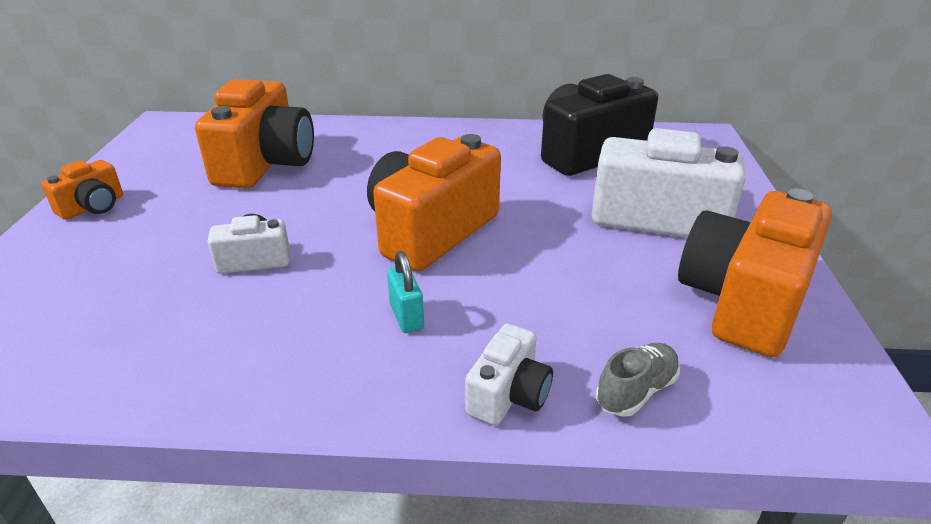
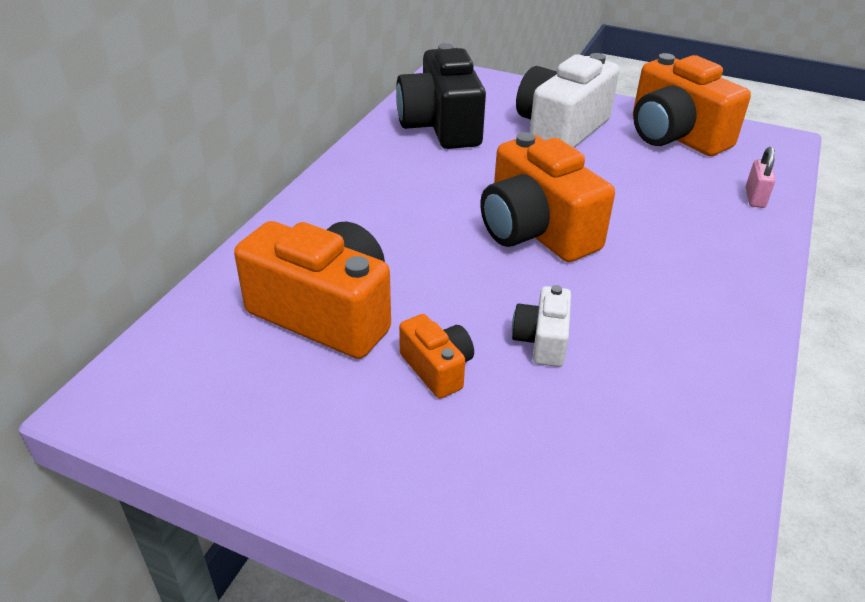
camera: 70 degrees left, 5 degrees up
orange camera [41,160,123,220] -> orange camera moved to [399,314,474,399]
turquoise padlock [387,251,424,333] -> none
white camera [465,323,553,426] -> none
grey shoe [596,343,680,417] -> pink padlock [746,147,776,208]

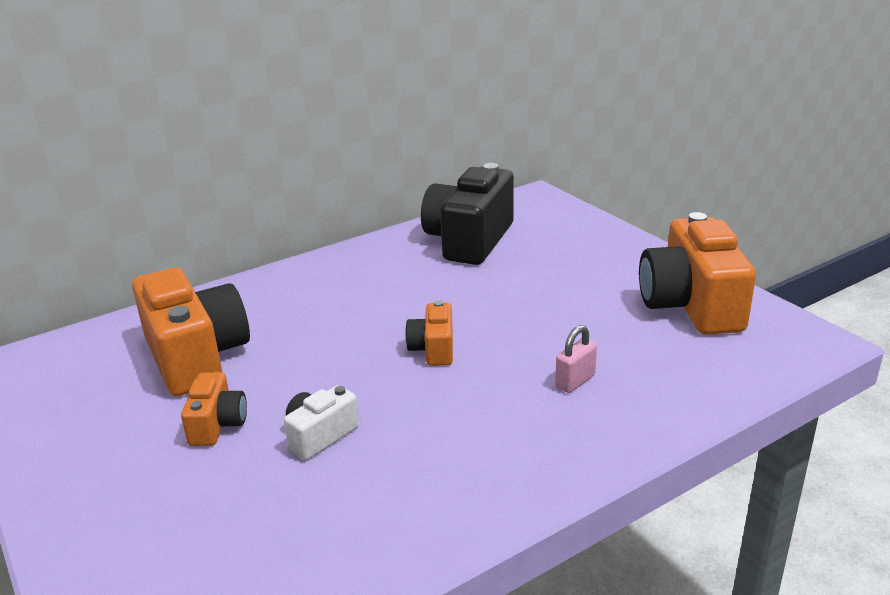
camera: 35 degrees right, 10 degrees down
orange camera [480,132,615,262] -> orange camera [405,300,453,366], size x0.50
white camera [516,53,619,148] -> none
pink padlock [746,147,776,208] -> pink padlock moved to [555,325,597,393]

